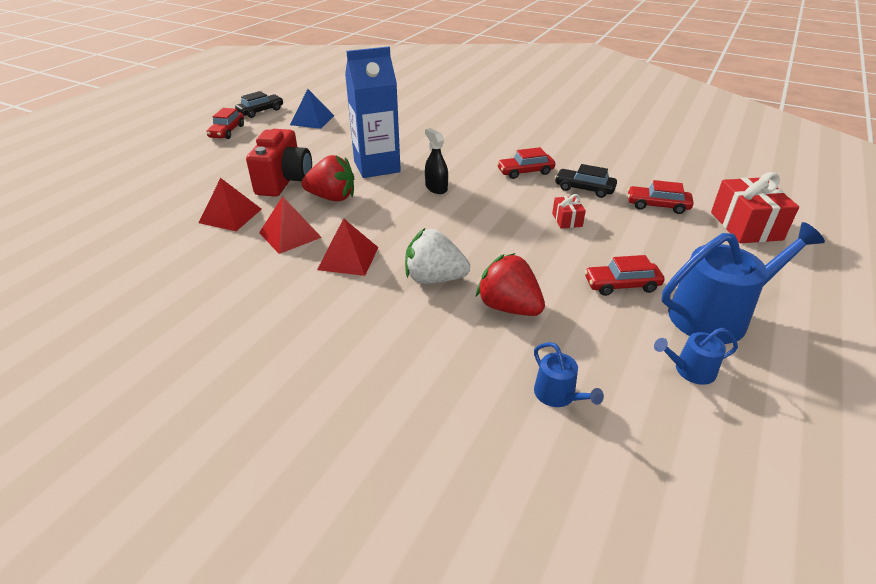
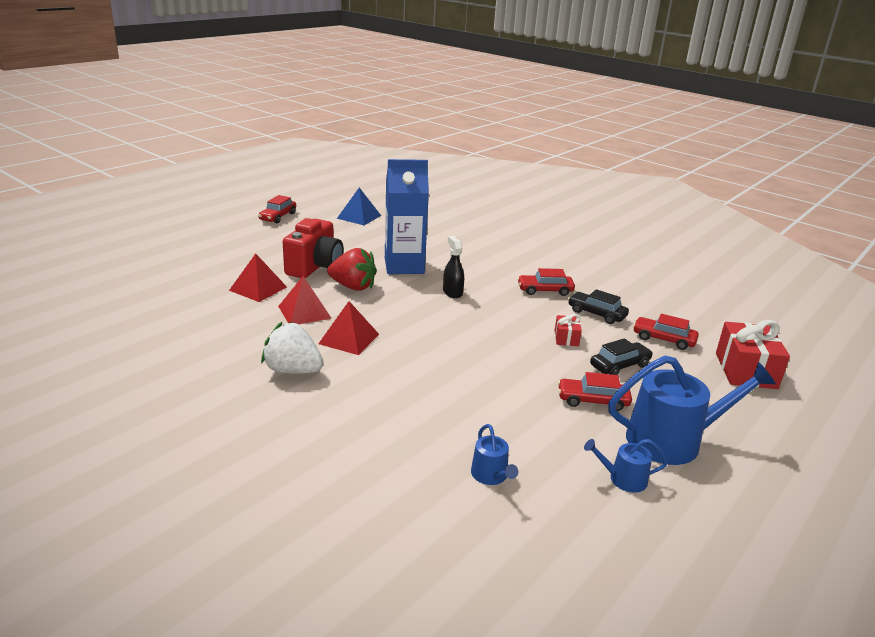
camera: 10 degrees right, 10 degrees down
black car [235,91,283,118] -> black car moved to [590,338,653,375]
white strawberry [405,228,470,284] -> white strawberry moved to [261,322,324,374]
red strawberry [476,253,545,316] -> none

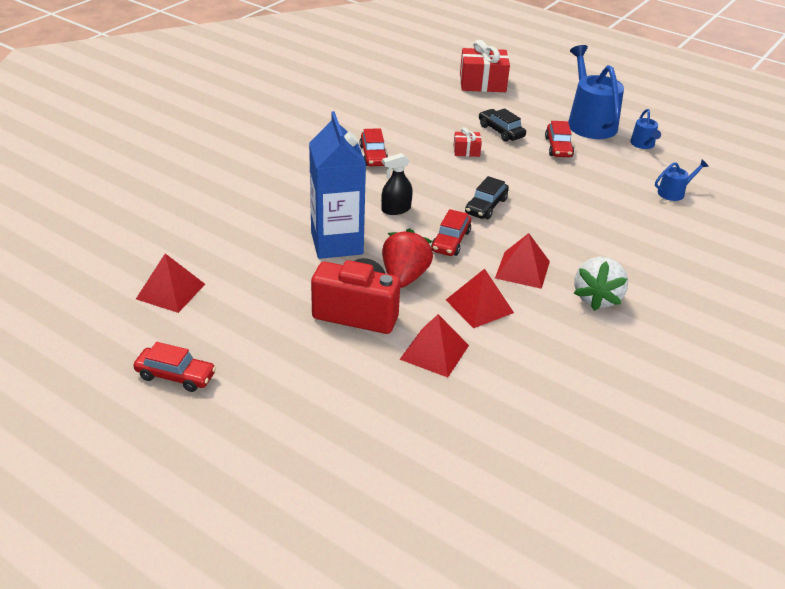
camera: 95 degrees left, 10 degrees up
blue pyramid [337,187,381,225] -> red pyramid [136,253,205,313]
black car [568,289,629,324] -> black car moved to [465,176,509,219]
red car [633,314,699,350] -> red car moved to [431,209,471,256]

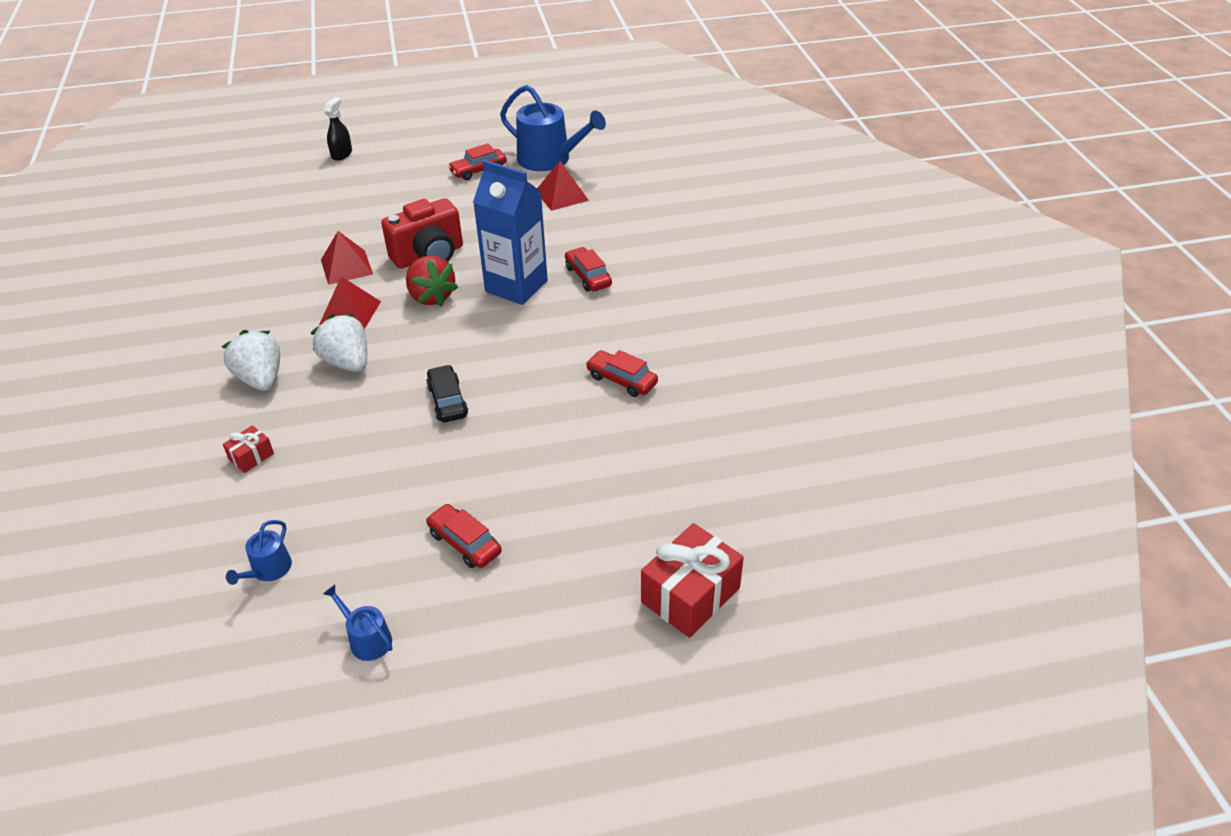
camera: 135 degrees right, 5 degrees up
black spray bottle [381,153,413,215] -> black spray bottle moved to [324,97,352,161]
red car [431,209,471,256] -> red car moved to [565,247,612,291]
red gift [454,127,482,157] -> red gift moved to [223,425,274,473]
black car [479,108,526,142] -> none
red pyramid [495,233,550,289] -> white strawberry [311,313,367,372]
blue watering can [568,45,624,139] -> blue watering can moved to [500,85,606,171]

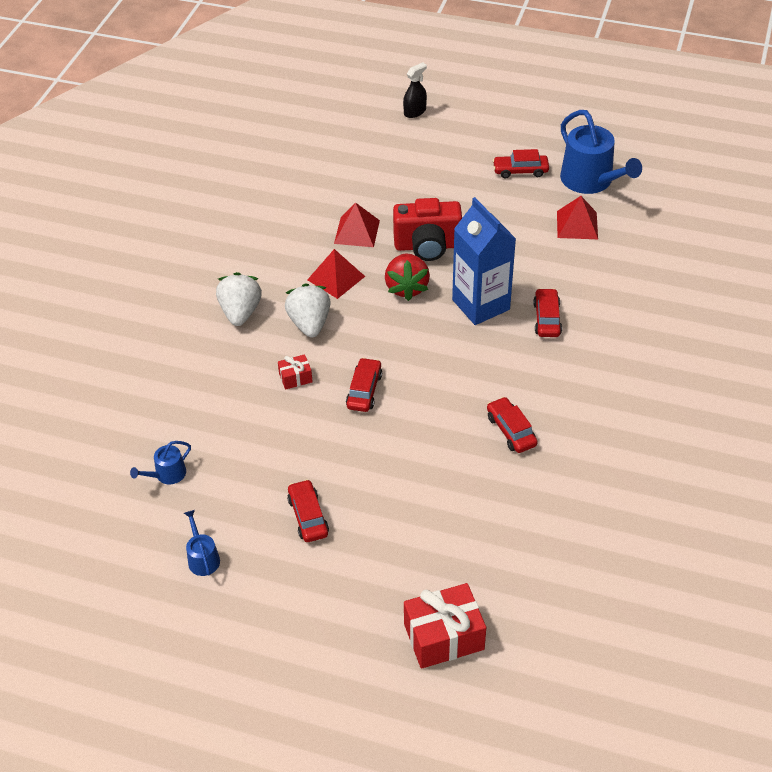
camera: 30 degrees right, 5 degrees up
red gift [223,425,274,473] -> red gift moved to [278,354,313,390]
black car [426,365,468,422] -> red car [346,358,382,412]

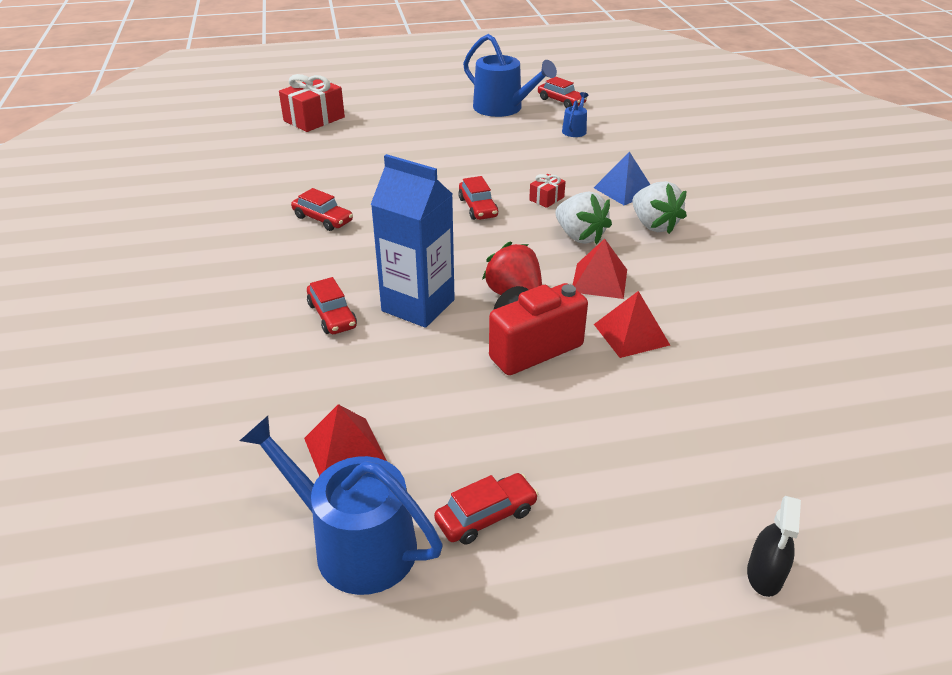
camera: 150 degrees right, 10 degrees down
blue watering can [184,510,220,576] -> blue watering can [463,34,557,117], size x2.10
red car [287,479,329,542] -> red car moved to [538,77,587,108]
none -> blue pyramid [594,151,650,205]

